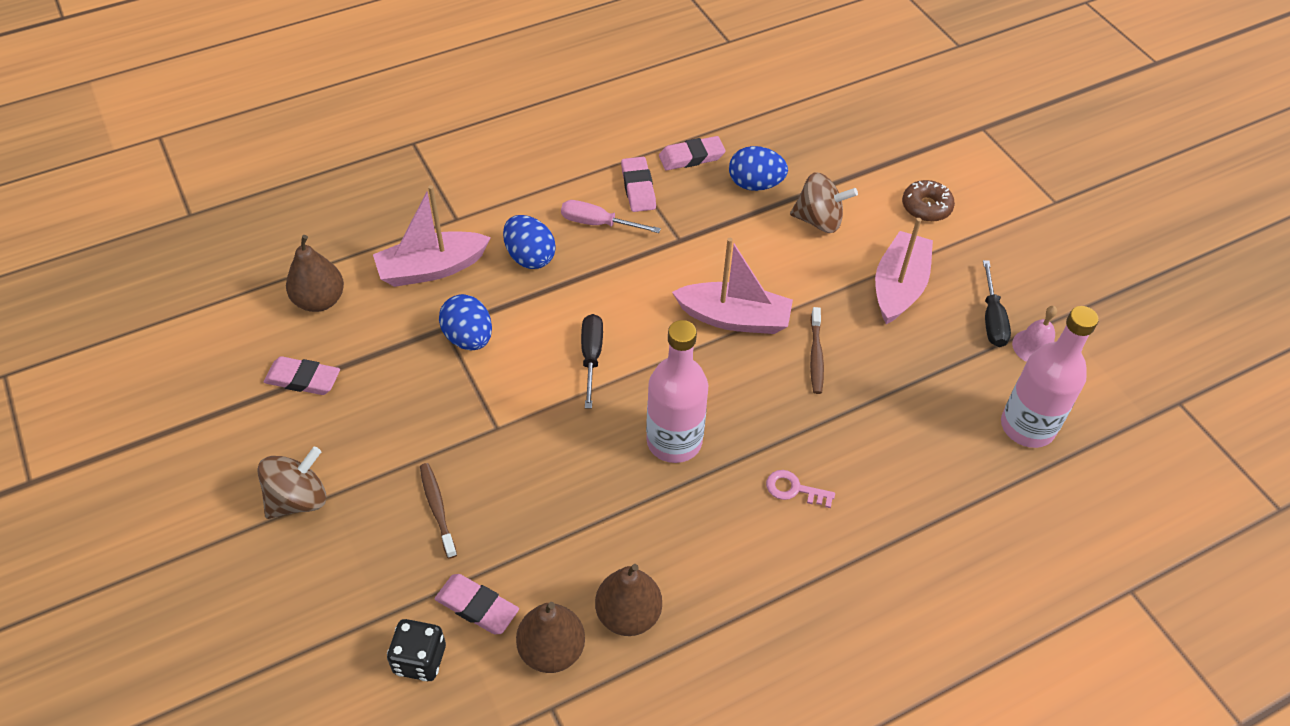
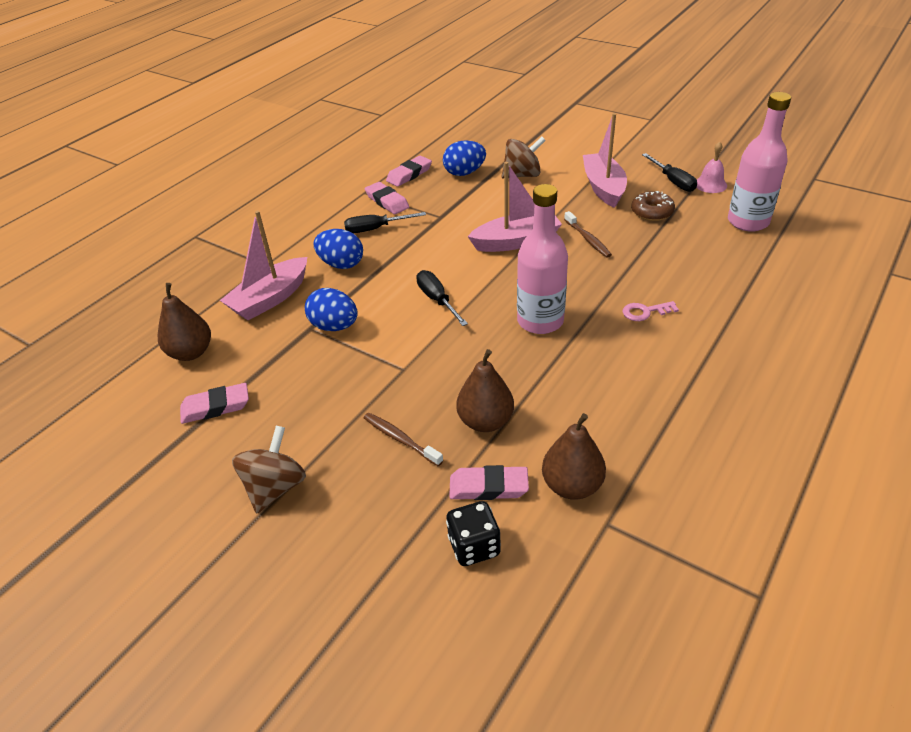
camera: 25 degrees left, 10 degrees down
pink screwdriver [561,200,661,233] -> black screwdriver [344,212,426,233]
brown pear [595,564,662,636] -> brown pear moved to [456,349,514,432]
brown donut [902,180,955,222] -> brown donut moved to [631,191,675,221]

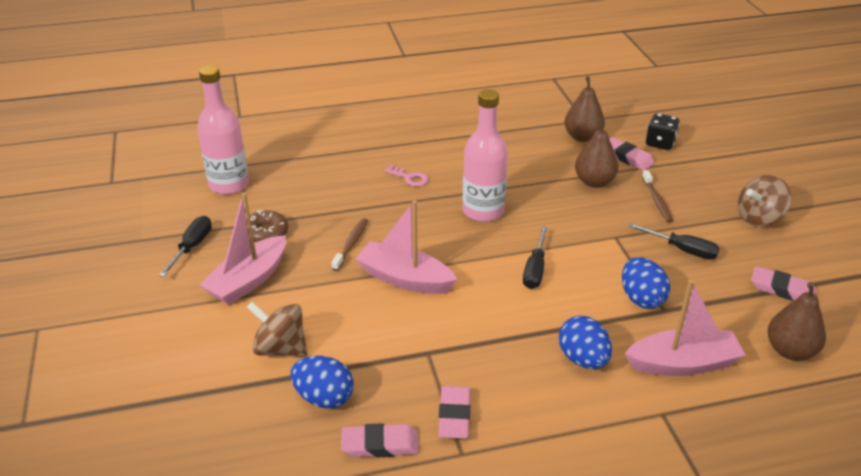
camera: 140 degrees left, 5 degrees down
black screwdriver [344,212,426,233] -> black screwdriver moved to [628,223,720,260]
pink bell [697,142,727,193] -> none

